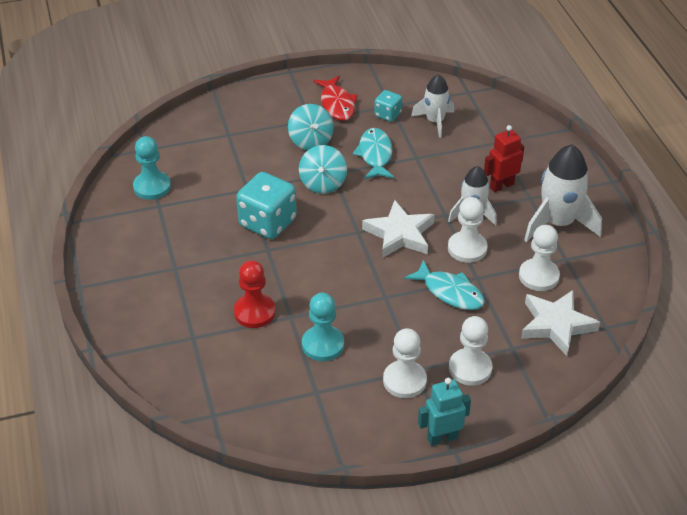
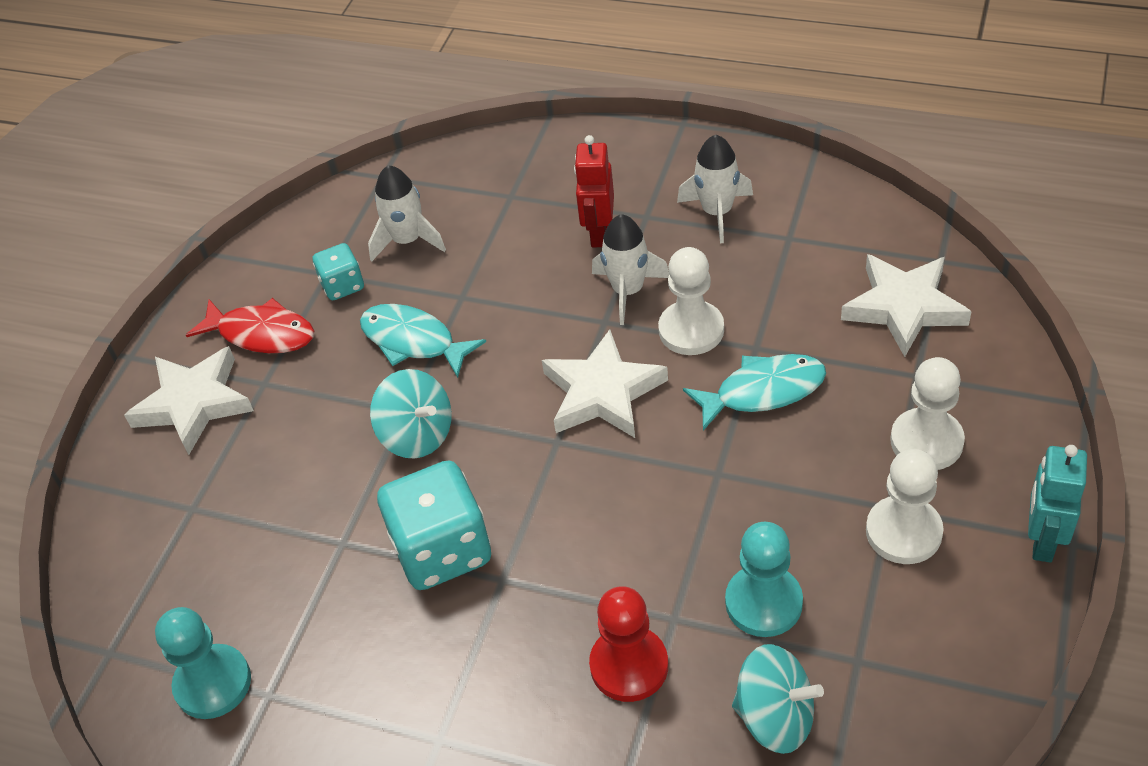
camera: 50 degrees left, 5 degrees up
turquoise spinning top [288,104,334,150] -> turquoise spinning top moved to [732,644,824,754]
white pawn [519,225,560,291] -> none
white rocket [524,144,602,242] -> white rocket [677,135,753,243], size x0.62
none -> white star [124,346,254,455]

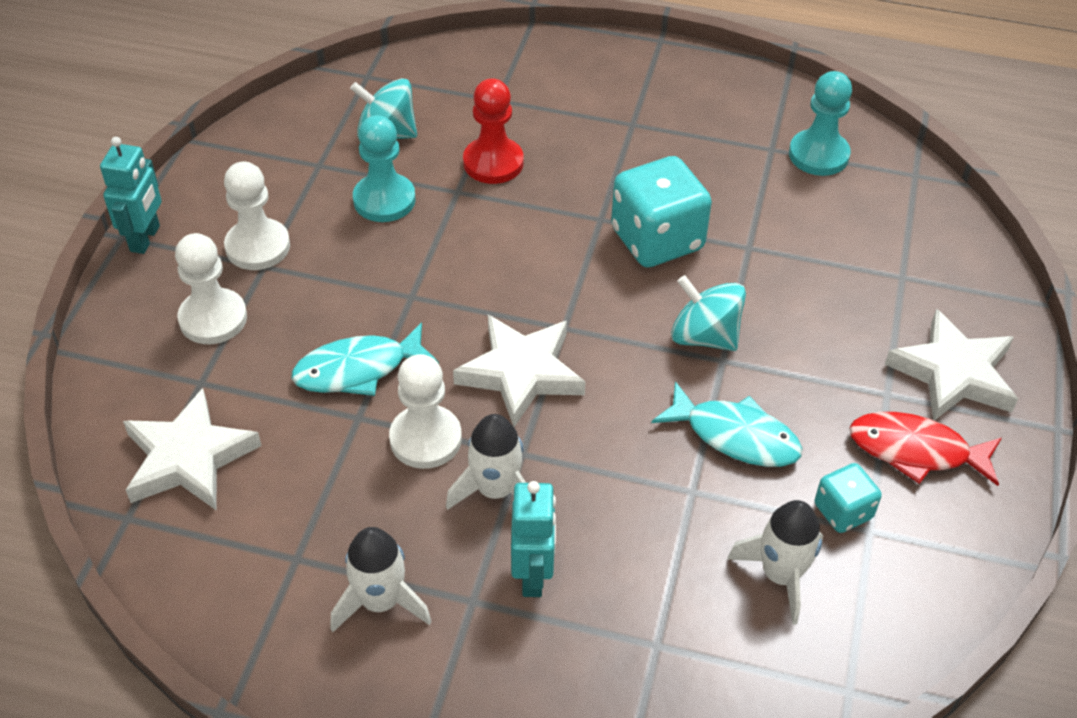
camera: 170 degrees right, 0 degrees up
red robot [574,135,614,247] -> turquoise robot [511,481,556,597]

